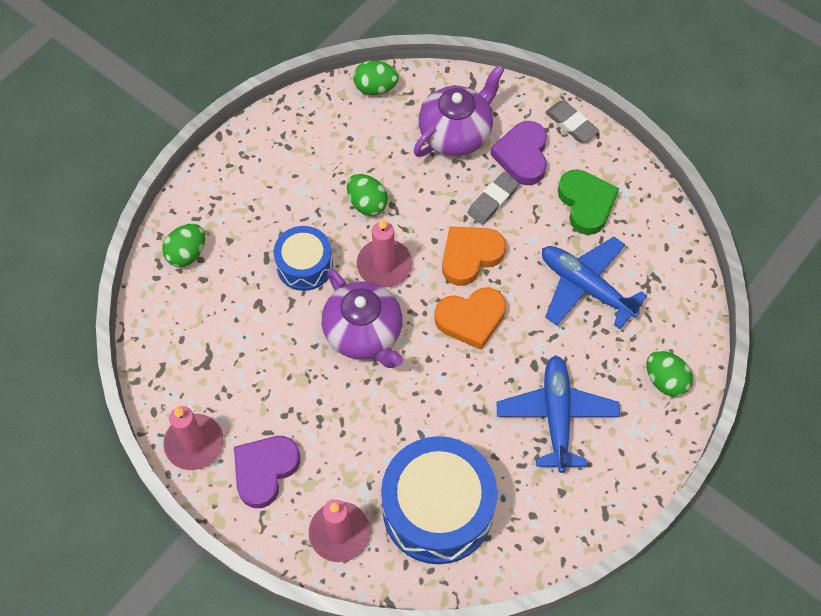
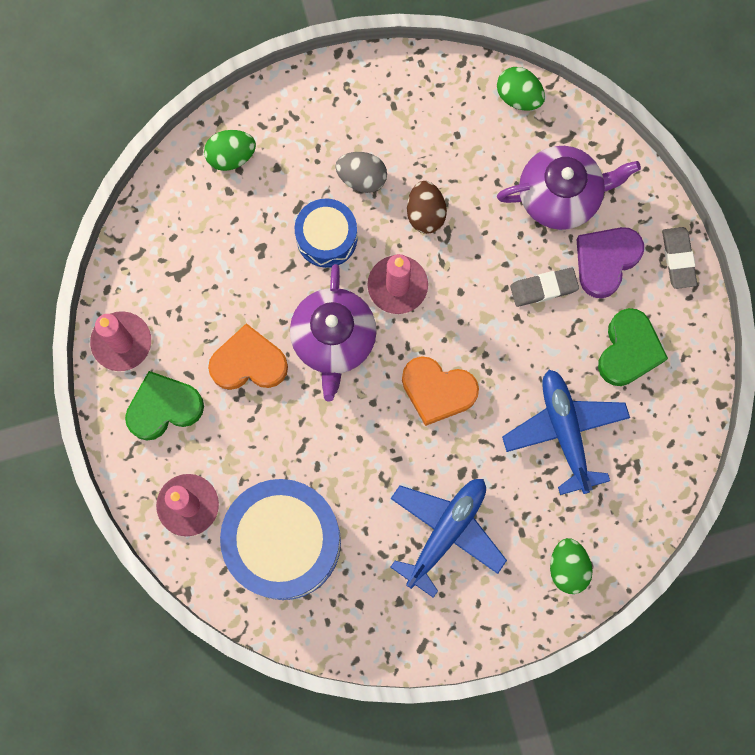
camera: 35 degrees right, 15 degrees up
purple heart [234,436,300,508] -> green heart [125,371,204,441]
green egg [347,174,388,216] -> brown egg [407,181,447,234]
orange heart [442,227,506,286] -> orange heart moved to [208,323,288,390]
none -> grey egg [335,152,387,193]

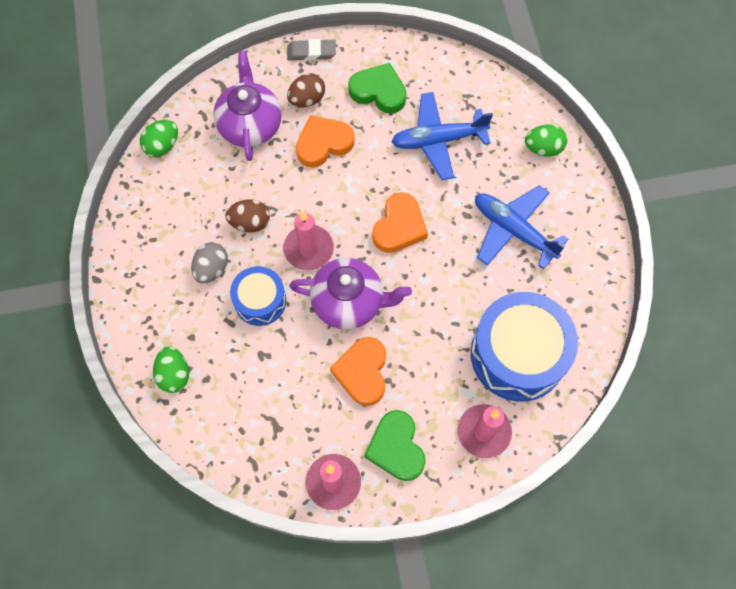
camera: 85 degrees left, 10 degrees down
grey eraser [510,268,579,307] -> orange heart [296,115,355,168]
purple heart [577,227,644,298] -> brown egg [287,73,325,107]

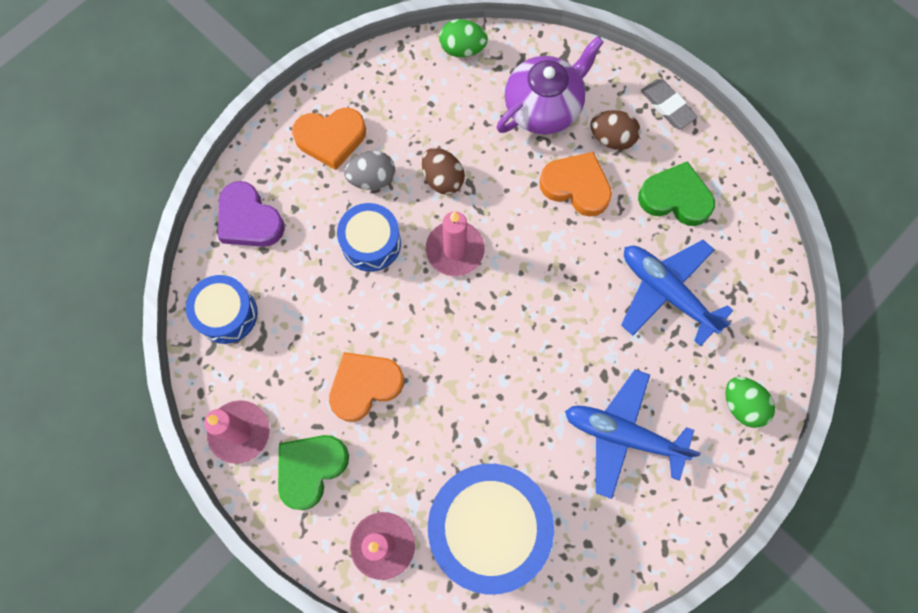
camera: 55 degrees right, 5 degrees up
green egg [153,346,189,393] -> purple heart [218,181,285,247]
purple teapot [289,258,412,329] -> none
green heart [348,63,407,113] -> green heart turned 60 degrees counterclockwise [638,161,715,226]
orange heart [372,192,428,253] -> orange heart moved to [292,108,366,170]
blue plane [475,185,568,269] -> blue plane turned 75 degrees counterclockwise [565,369,701,499]
none -> blue drum [186,275,257,344]

